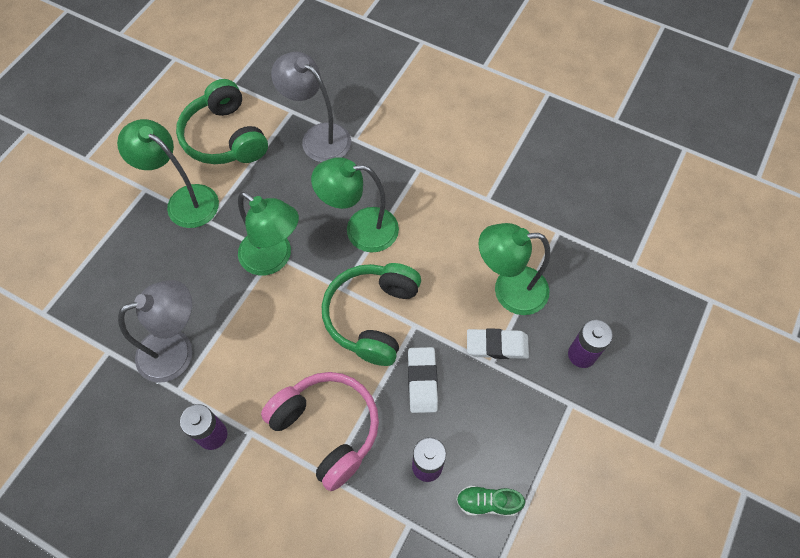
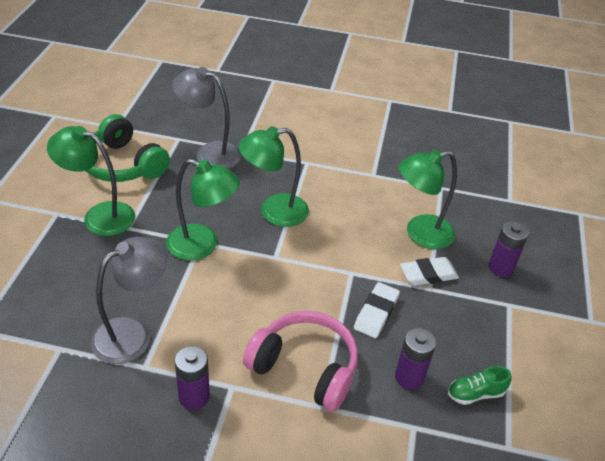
camera: 20 degrees left, 20 degrees down
green headphones [322,263,421,366] -> none
white eraser [408,347,438,413] -> white eraser turned 45 degrees clockwise [354,282,400,338]

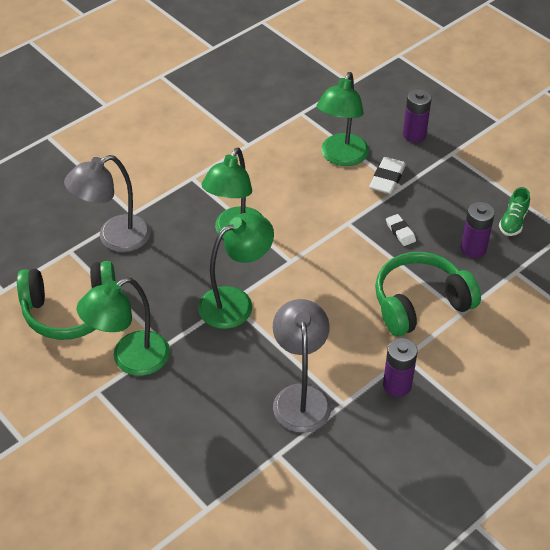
camera: 50 degrees left, 5 degrees up
pink headphones [243,311,358,411] -> green headphones [375,252,481,336]
white eraser [354,282,400,338] -> white eraser [386,214,416,246], size x0.64

